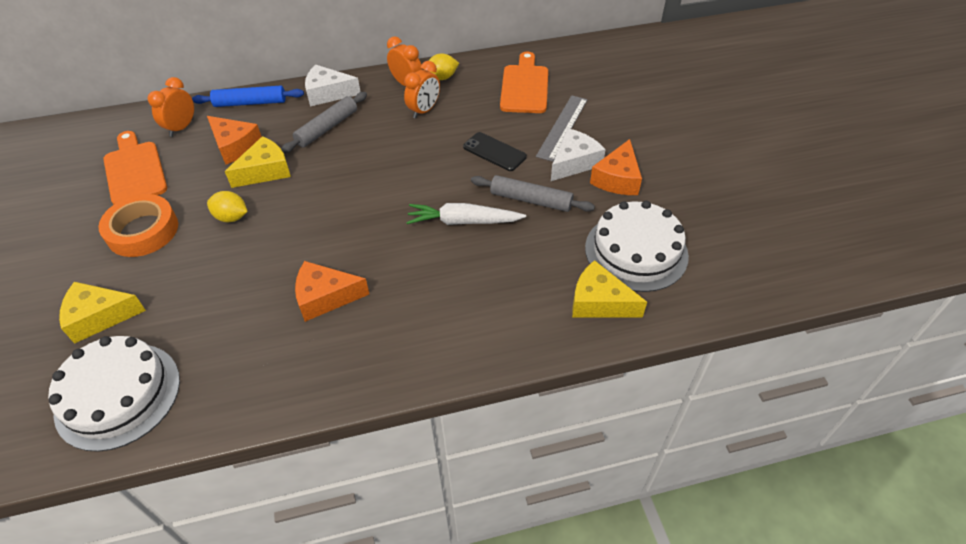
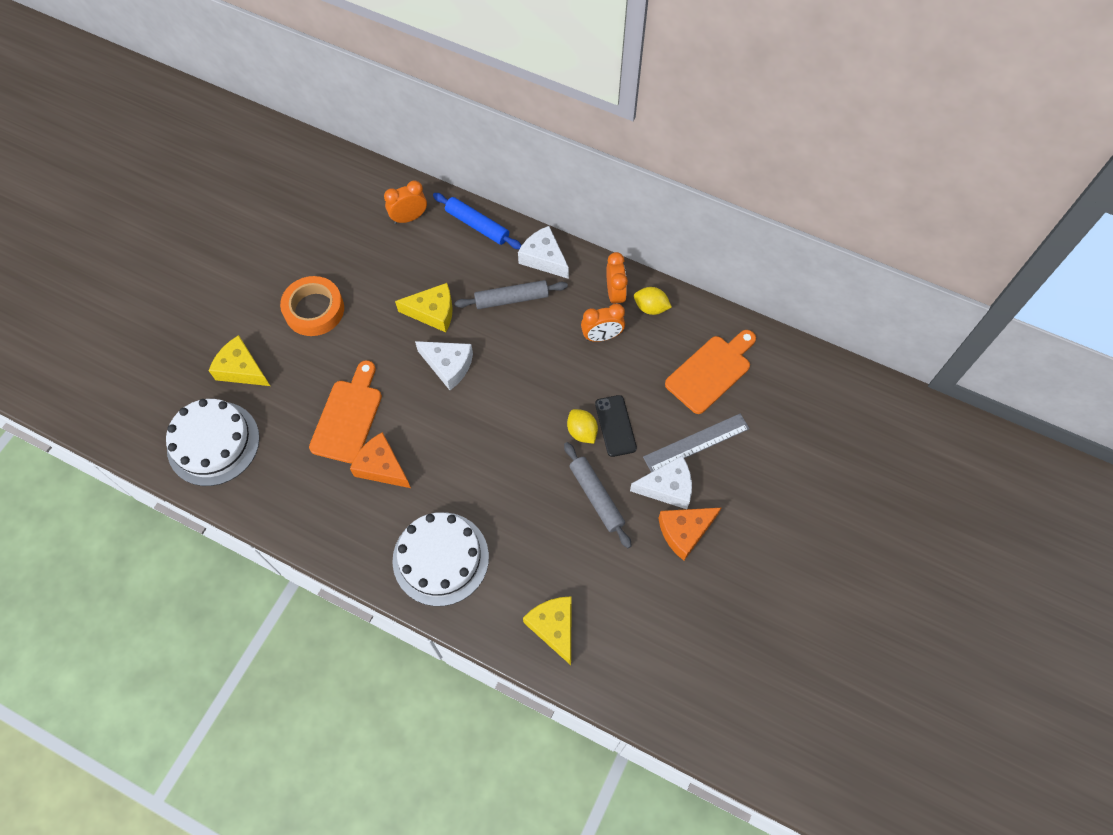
camera: 40 degrees right, 15 degrees up
orange cutting board [103,131,167,205] -> orange cutting board moved to [309,360,382,463]
orange cheese [207,116,262,164] -> none
yellow lemon [207,191,248,222] -> yellow lemon moved to [567,409,598,444]
white carrot [406,203,526,225] -> none
white cake [585,201,689,292] -> white cake moved to [392,512,489,606]
none -> white cheese [415,341,473,390]

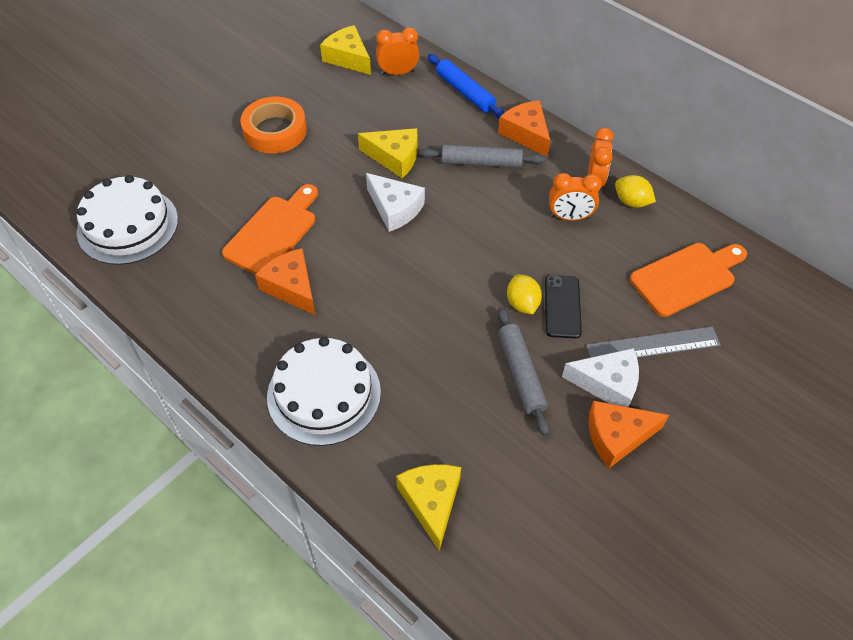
camera: 15 degrees right, 10 degrees down
yellow cheese [209,335,270,386] -> yellow cheese moved to [320,25,371,75]
white cheese [518,226,569,279] -> orange cheese [498,100,550,157]

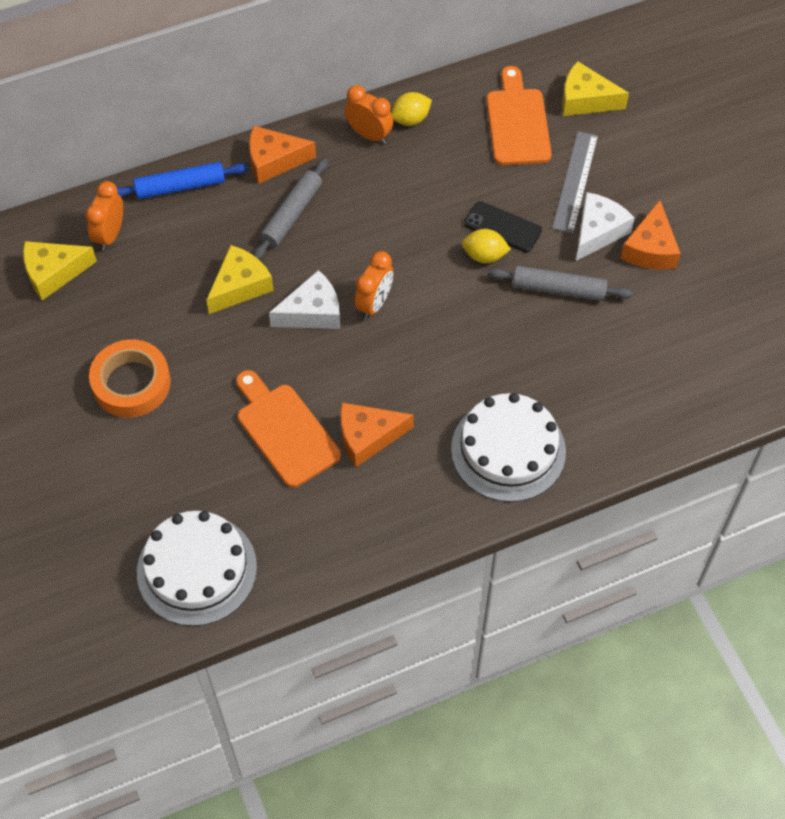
camera: 65 degrees left, 5 degrees up
yellow cheese [396,464,461,551] -> yellow cheese moved to [562,61,629,116]
orange clock [549,173,602,221] -> orange clock moved to [354,251,394,319]

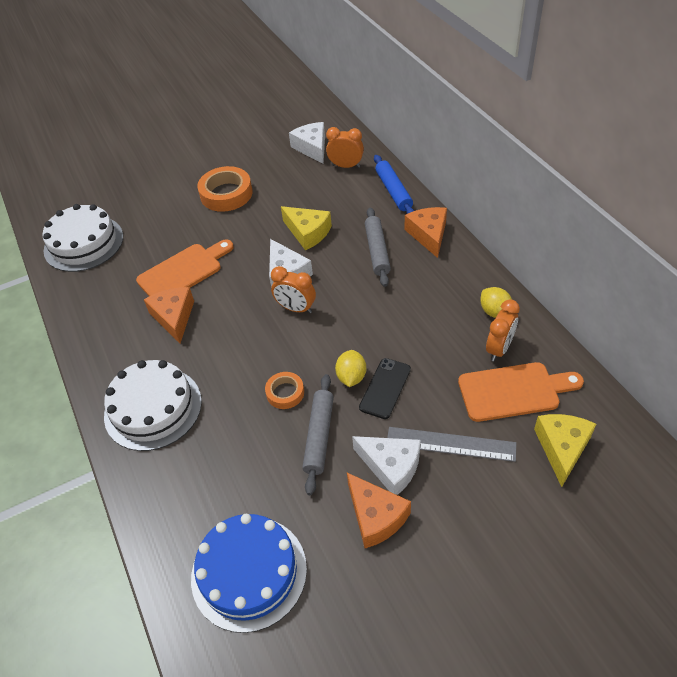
camera: 90 degrees right, 10 degrees down
yellow cheese [23,241,97,300] -> white cheese [289,122,325,164]
grey rolling pin [253,158,328,260] -> grey rolling pin turned 60 degrees clockwise [365,208,391,287]
orange clock [345,85,393,144] -> orange clock moved to [486,299,520,361]
orange cheese [620,200,681,270] -> orange cheese turned 135 degrees counterclockwise [347,473,411,548]
none -> blue cake [191,514,307,633]
none -> orange tape [265,372,304,409]

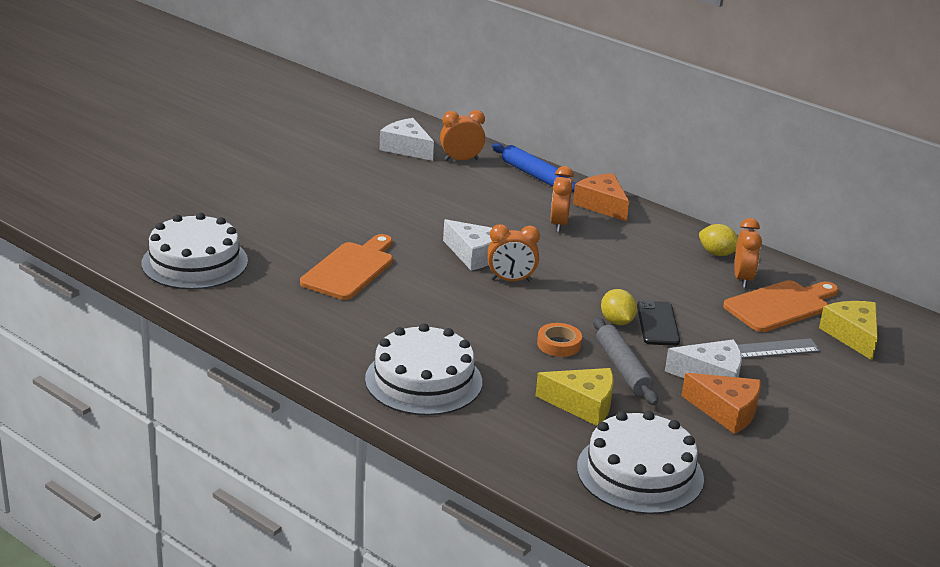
camera: 30 degrees left, 20 degrees down
orange cheese [144,287,194,343] -> none
blue cake [191,514,307,633] -> white cake [577,411,704,514]
orange tape [197,166,252,212] -> none
yellow cheese [281,206,332,251] -> yellow cheese moved to [536,368,614,426]
grey rolling pin [365,208,391,287] -> orange clock [550,166,574,232]

